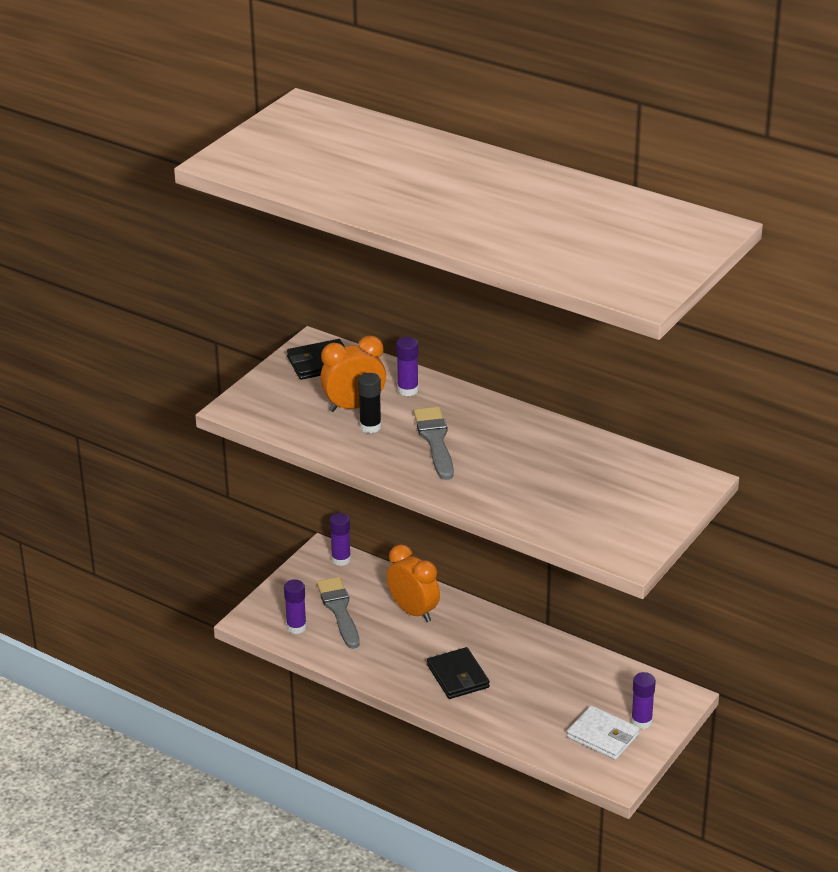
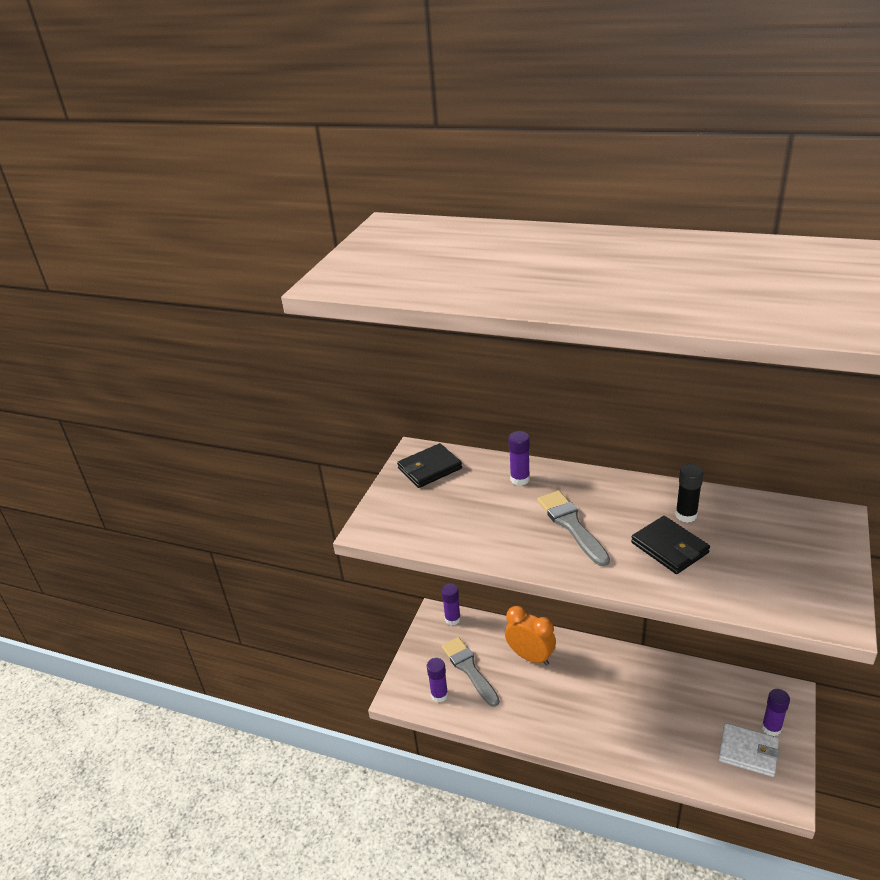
camera: 10 degrees left, 0 degrees up
orange clock [320,336,386,412] -> none
black glue stick [358,373,382,433] -> black glue stick moved to [675,464,704,523]
black wallet [427,647,490,699] -> black wallet moved to [631,516,710,574]

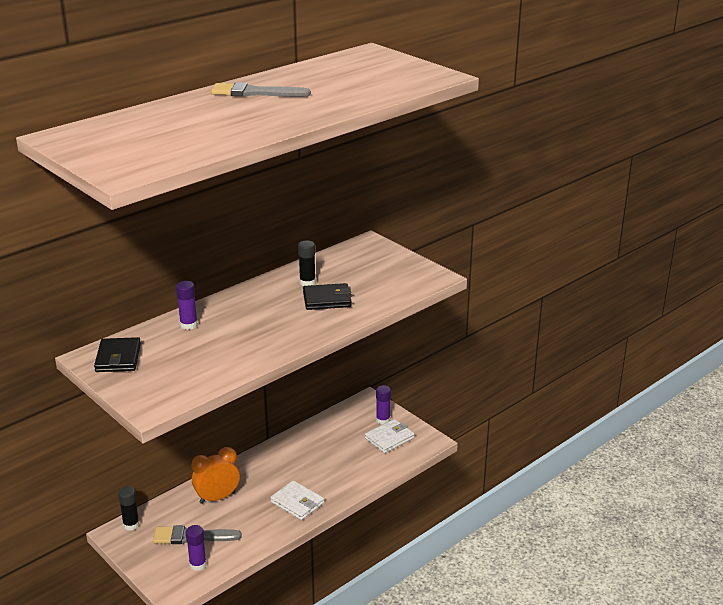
camera: 65 degrees left, 5 degrees down
purple glue stick [441,584,461,625] -> black glue stick [118,486,140,531]
grey brush [537,491,610,566] -> grey brush moved to [211,82,311,97]
none -> white wallet [270,480,324,520]

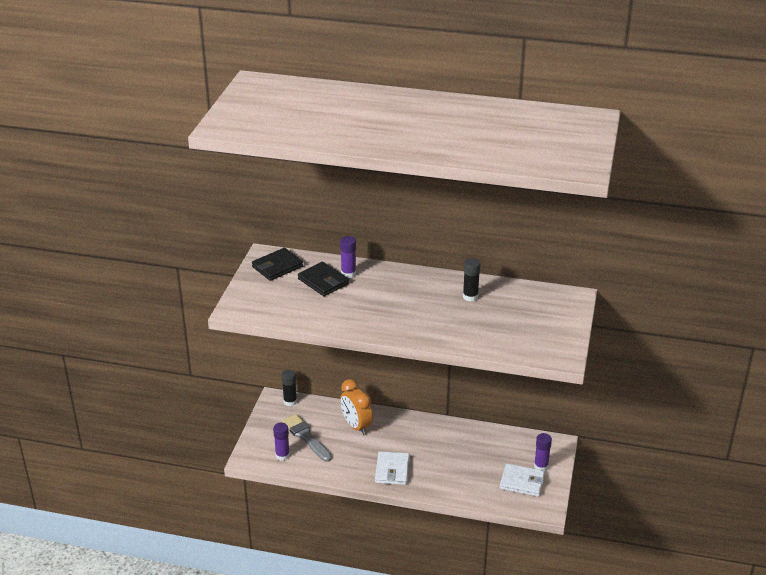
camera: 55 degrees right, 5 degrees up
orange clock [192,447,240,504] -> orange clock turned 150 degrees counterclockwise [340,379,373,435]
grey brush [211,82,311,97] -> none
black wallet [303,283,352,310] -> black wallet moved to [298,262,349,296]

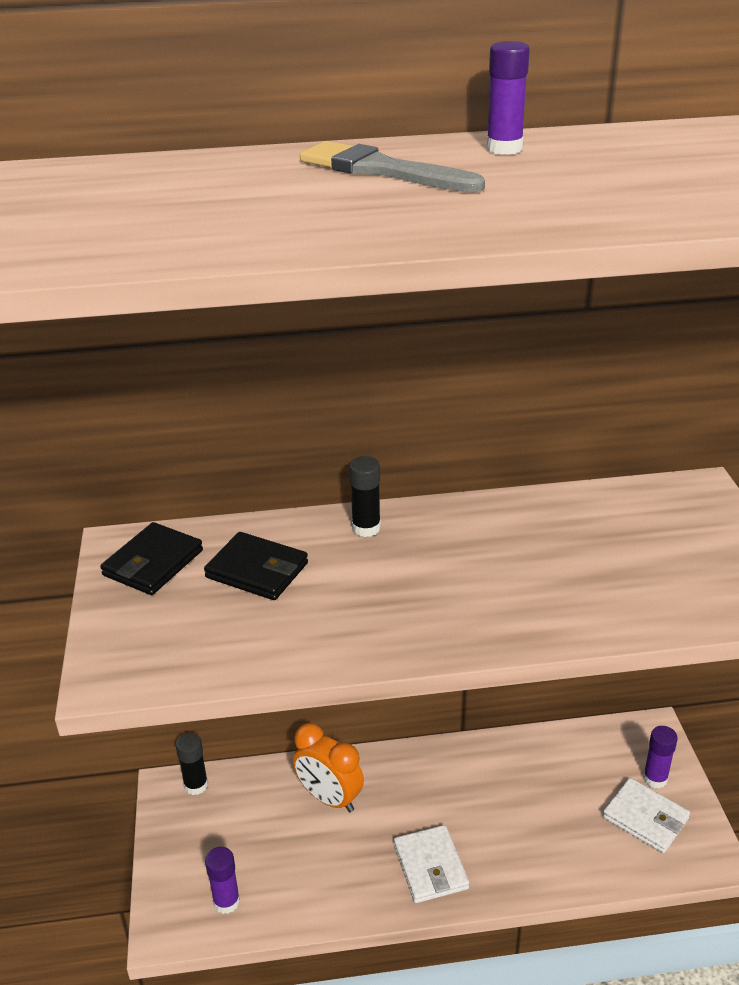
camera: 20 degrees left, 0 degrees up
grey brush [282,414,332,462] -> grey brush moved to [300,141,485,193]
purple glue stick [340,236,356,278] -> purple glue stick moved to [487,41,530,155]
black glue stick [463,258,480,302] -> black glue stick moved to [349,456,381,537]
white wallet [500,463,545,497] -> white wallet turned 45 degrees clockwise [602,778,690,853]

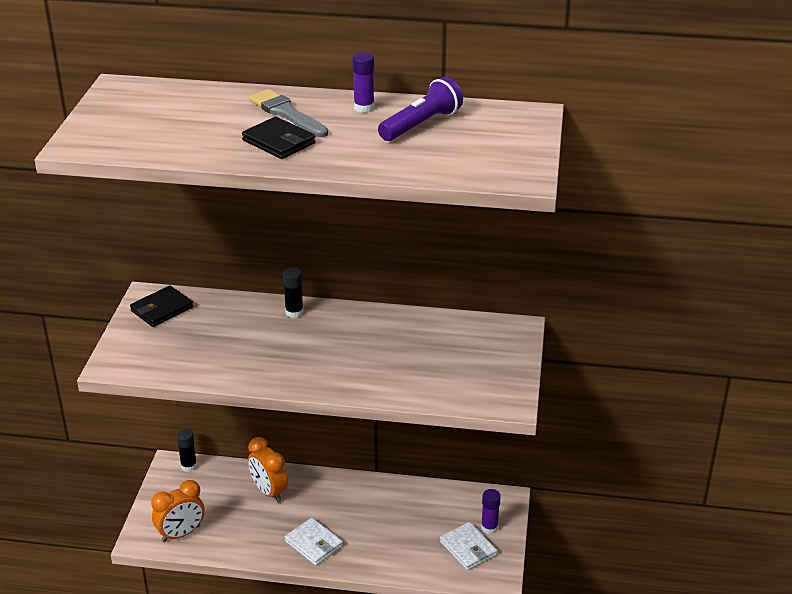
camera: 15 degrees right, 0 degrees up
black wallet [204,532,308,600] -> black wallet moved to [242,117,316,159]
purple glue stick [205,847,240,914] -> orange clock [151,480,205,542]
white wallet [394,825,469,903] -> white wallet turned 45 degrees counterclockwise [285,518,343,566]
none -> purple flashlight [378,77,463,141]

